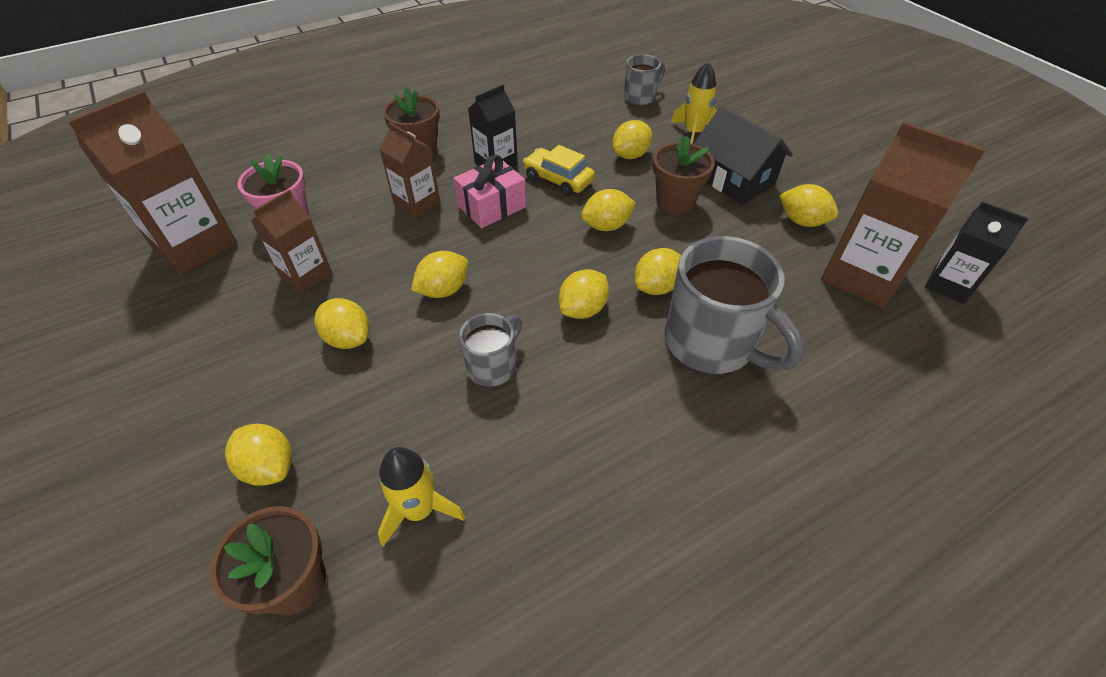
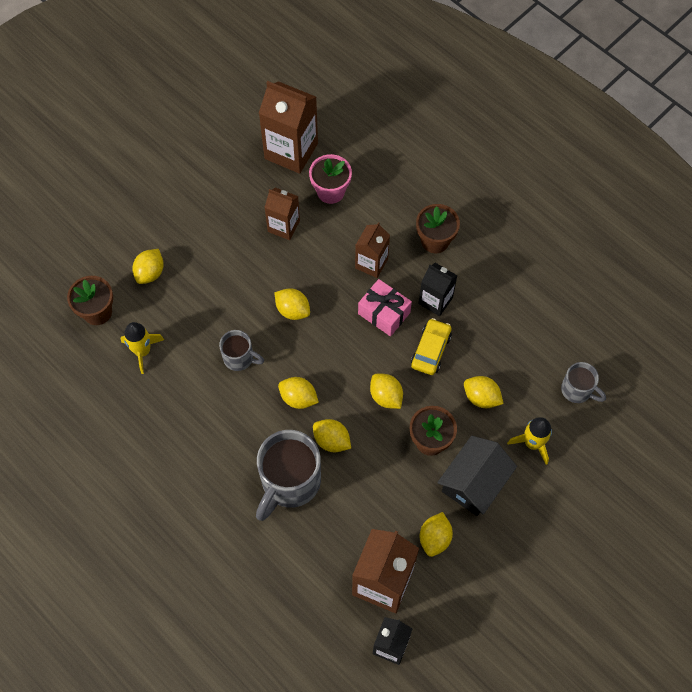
camera: 75 degrees right, 15 degrees up
yellow lemon [314,298,369,349] -> none

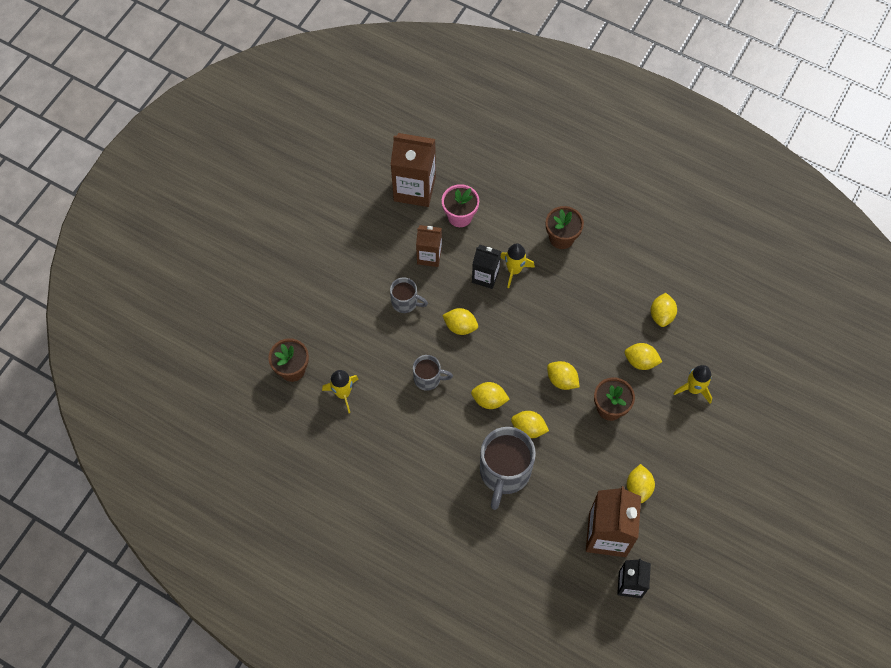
camera: 15 degrees left, 0 degrees up
yellow lemon [132,249,164,284] -> yellow lemon moved to [651,293,677,327]
brown carton [355,222,390,278] -> yellow rocket [501,243,535,288]
pink gift [358,279,412,336] -> none
yellow car [411,318,452,375] -> none
black carton [419,263,458,316] -> black carton moved to [472,245,501,289]
black house [437,436,517,516] -> none
grey mug [561,362,606,403] -> grey mug moved to [390,278,428,313]

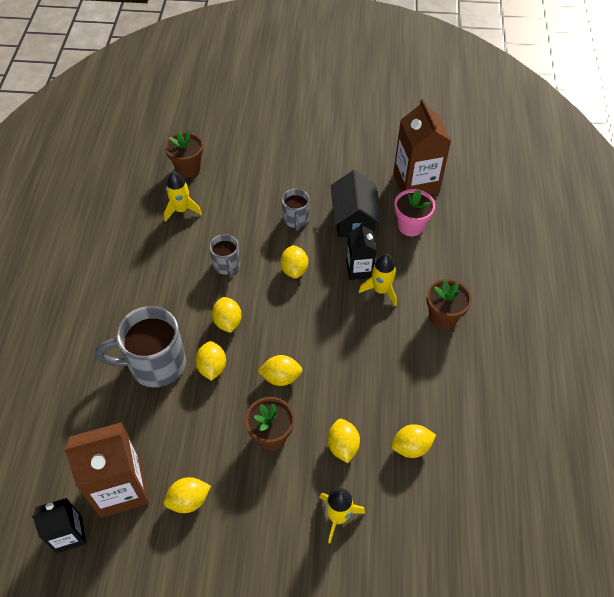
camera: 65 degrees right, 10 degrees down
brown carton [416,225,442,267] -> black house [331,170,381,237]
yellow lemon [547,361,579,390] -> yellow lemon turned 75 degrees clockwise [258,355,302,386]

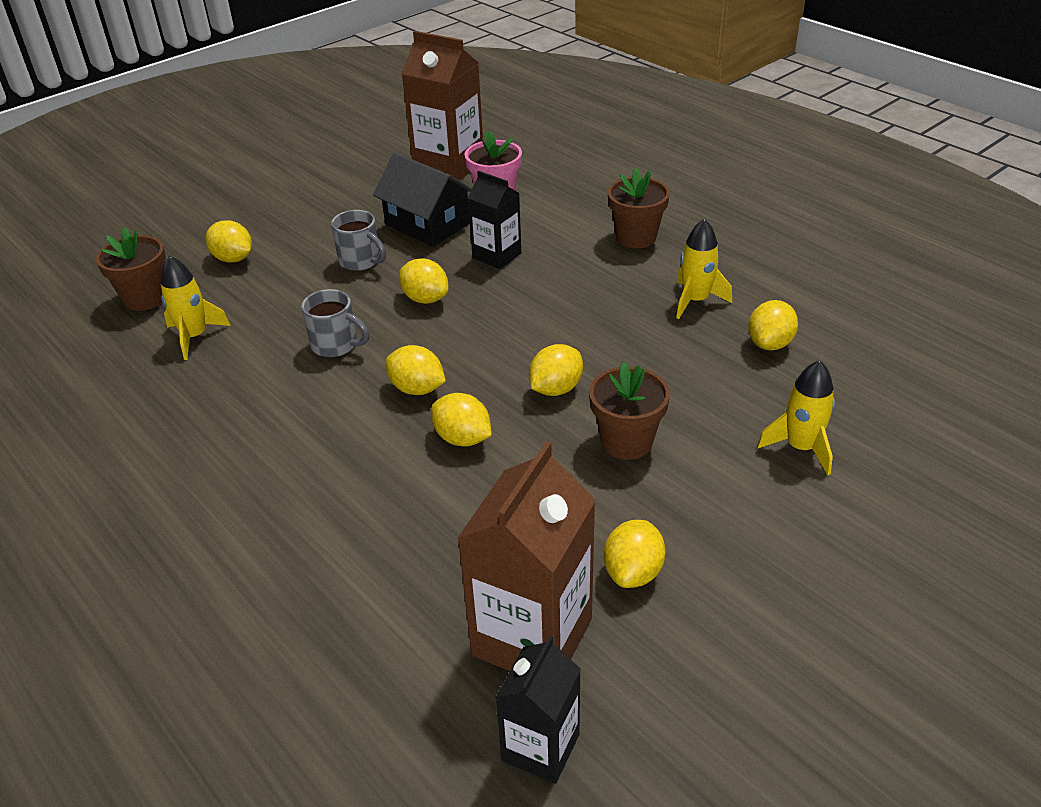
camera: 45 degrees left, 15 degrees down
grey mug [95,306,186,387] -> none
yellow lemon [327,419,360,463] -> yellow lemon moved to [206,220,252,263]
yellow rocket [359,254,397,306] -> yellow rocket moved to [676,219,732,319]

